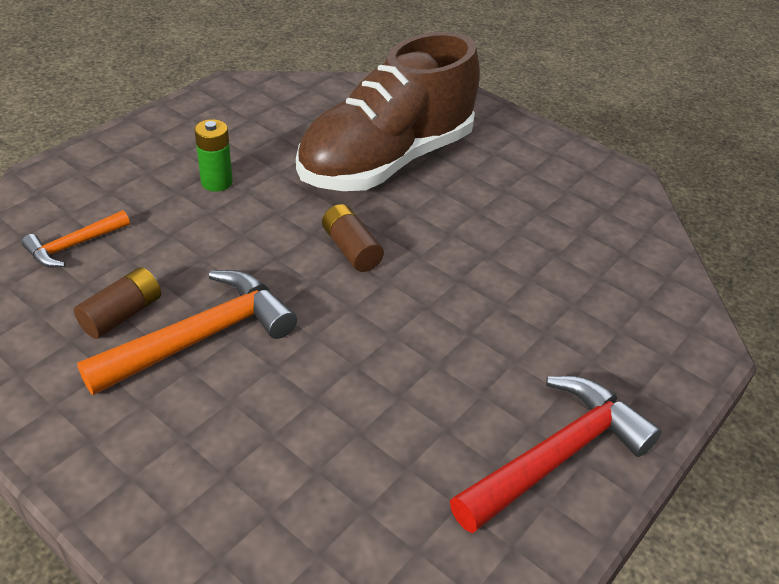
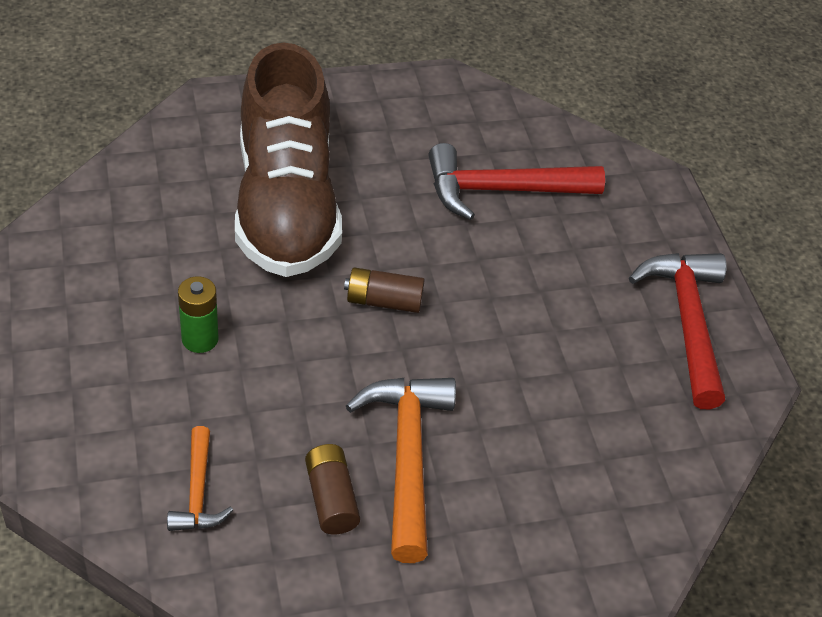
camera: 55 degrees left, 5 degrees up
none -> red hammer [429,143,605,220]

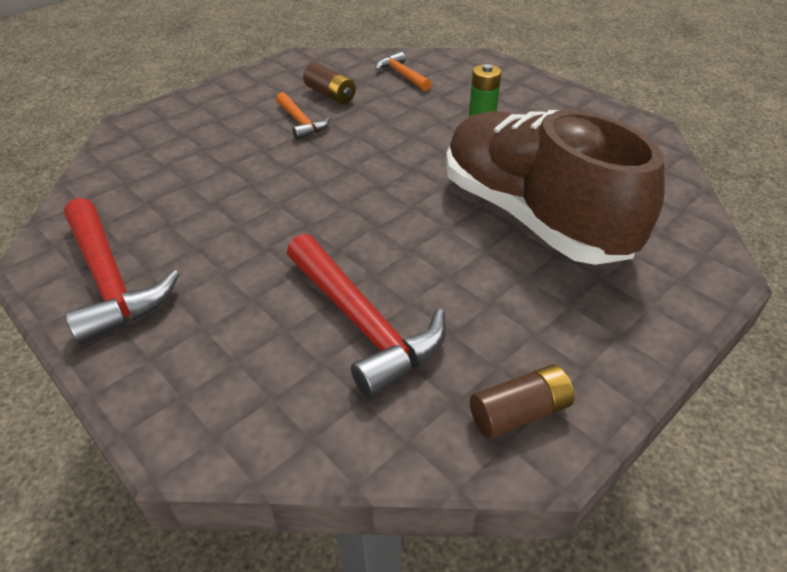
camera: 155 degrees right, 5 degrees down
brown battery [344,267,425,313] -> brown battery moved to [470,364,574,438]
orange hammer [346,378,456,563] -> orange hammer [276,92,330,140], size x0.55
red hammer [429,143,605,220] -> red hammer turned 90 degrees clockwise [287,234,446,398]

